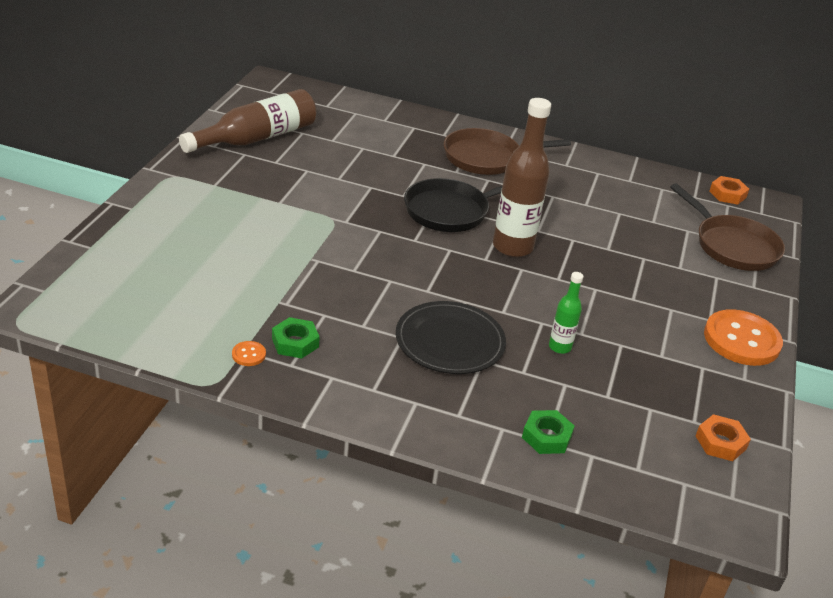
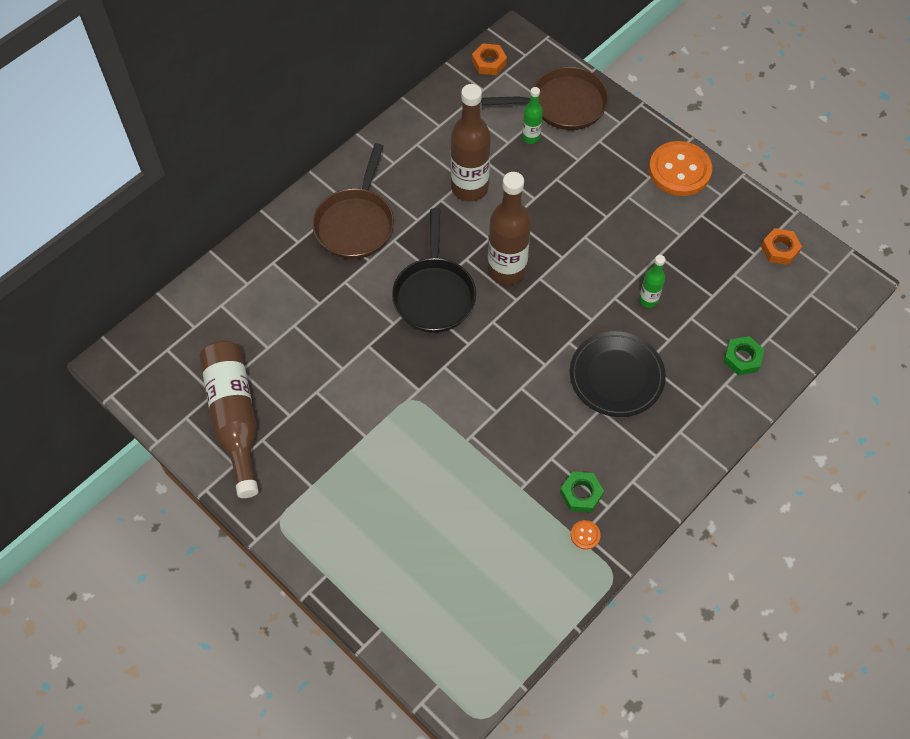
camera: 60 degrees left, 25 degrees up
none -> brown bottle [451,84,491,202]
none -> green bottle [522,87,543,144]

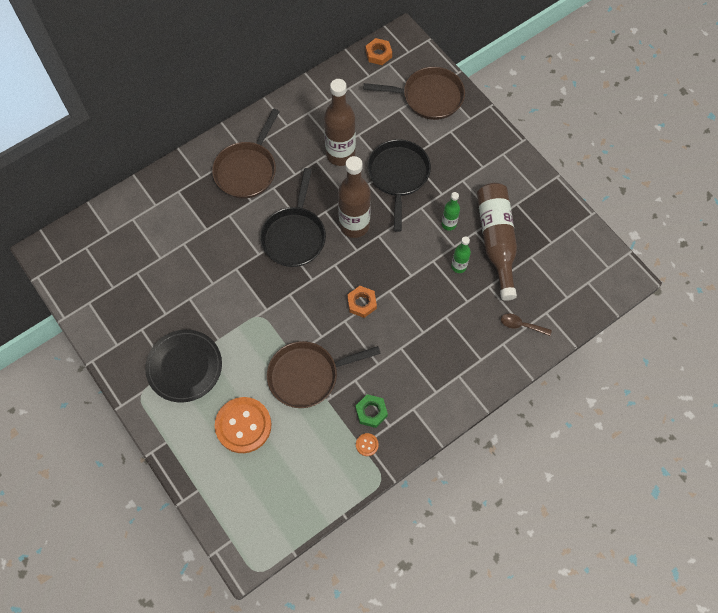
camera: 10 degrees right, 5 degrees up
brown bottle [200,341,259,498] -> brown bottle moved to [477,183,517,301]
green bottle [522,87,543,144] -> green bottle moved to [442,192,460,231]
black plate [570,331,666,417] -> black plate moved to [145,330,222,403]
orange button [649,141,712,196] -> orange button moved to [215,397,272,453]
green nut [723,336,764,375] -> brown spoon [501,314,552,336]
orange nut [761,228,802,265] -> orange nut moved to [347,286,377,318]
none -> brown pan [267,341,381,408]
none -> black pan [367,139,431,232]

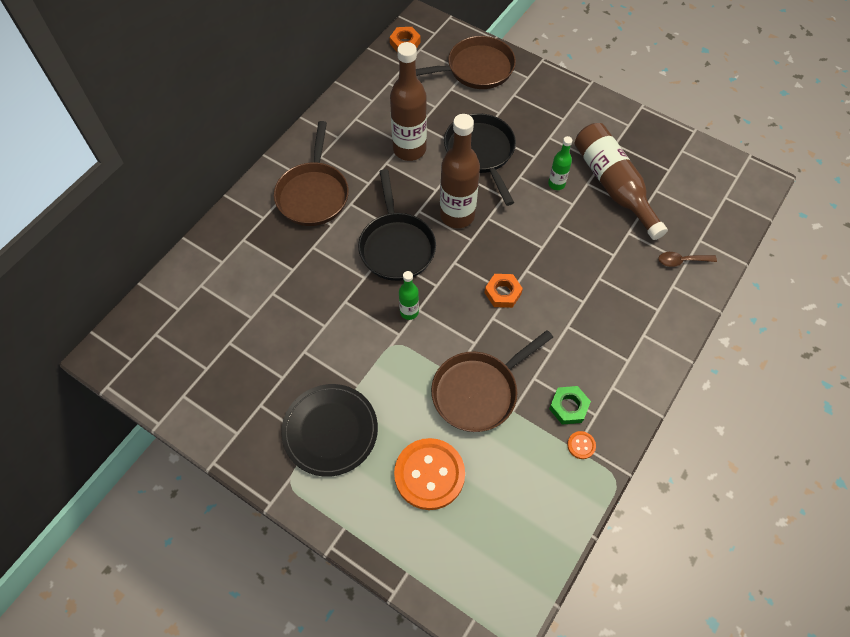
camera: 20 degrees left, 5 degrees down
green bottle [451,236,471,273] -> green bottle moved to [399,271,419,320]

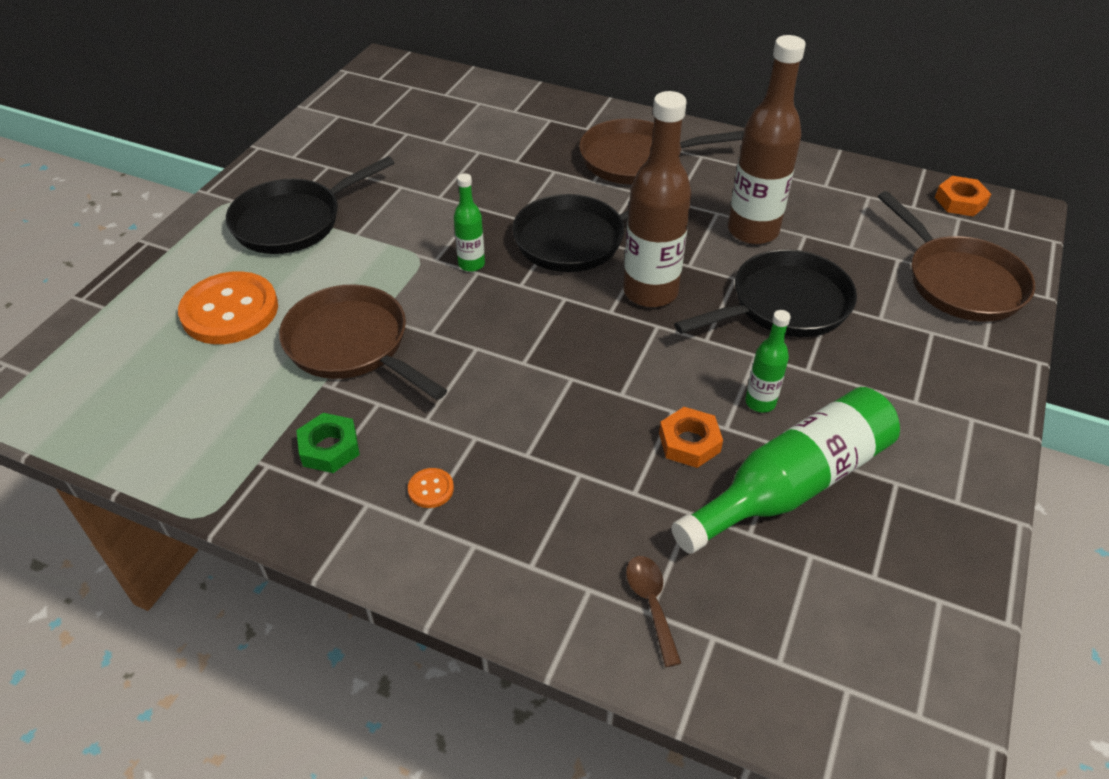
camera: 80 degrees right, 15 degrees down
black plate [281,384,378,477] -> black pan [226,156,394,254]
orange nut [484,274,523,308] -> orange nut moved to [659,407,723,468]
orange button [567,431,596,459] -> orange button moved to [408,468,454,508]
brown bottle [575,123,668,240] -> green bottle [671,387,900,554]

